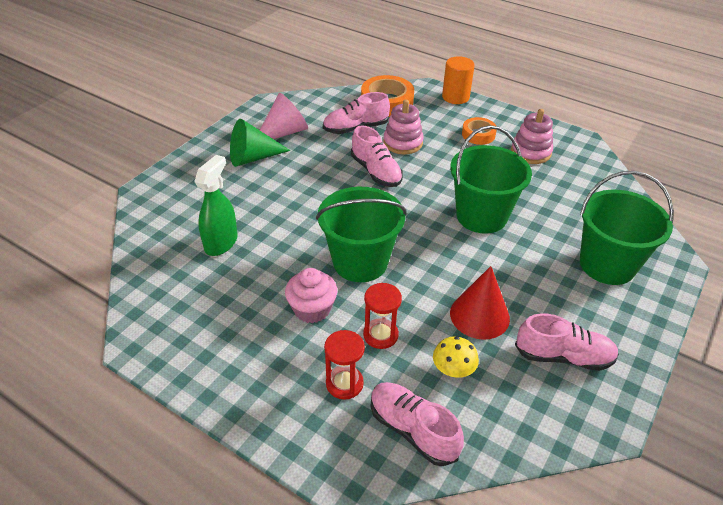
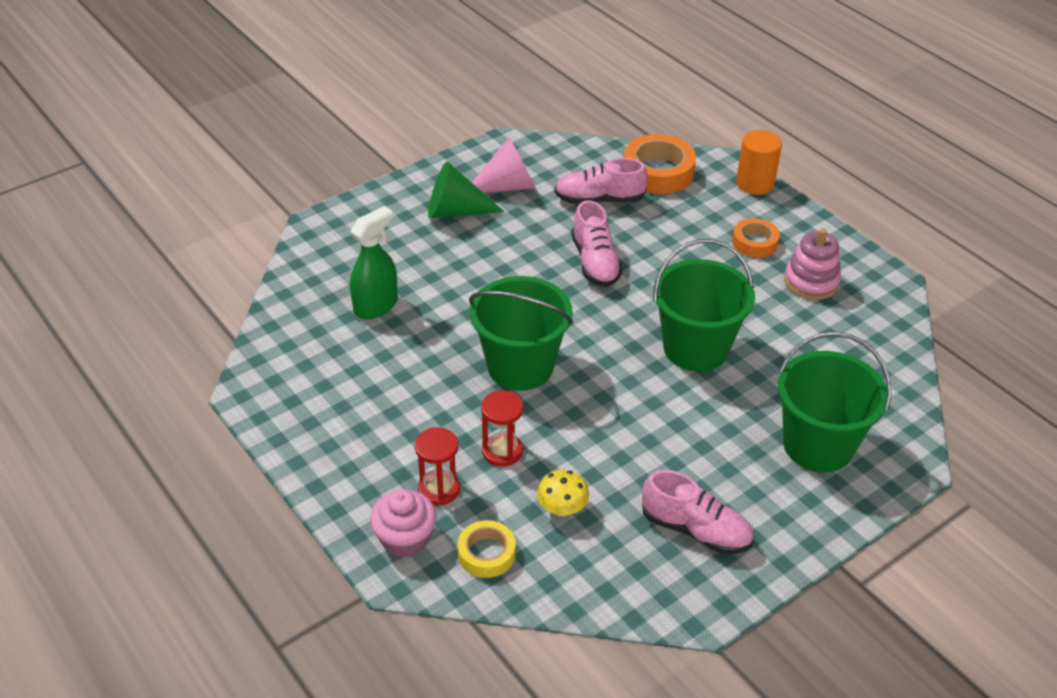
camera: 20 degrees right, 0 degrees up
pink cupcake [285,268,337,323] -> pink cupcake moved to [370,489,436,558]
pink shoe [371,382,464,466] -> yellow tape [457,520,516,578]
pink stacking toy [383,100,424,154] -> none
red cone [450,266,510,340] -> none

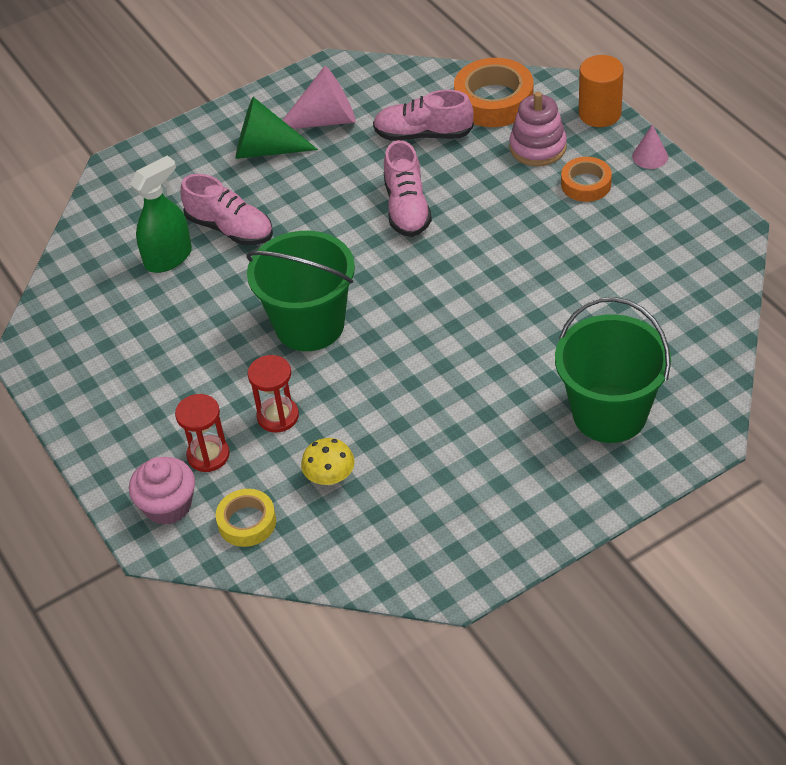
camera: 10 degrees right, 5 degrees up
pink shoe [642,470,754,554] -> pink shoe moved to [180,174,273,245]
green bucket [653,239,755,372] -> none
pink stacking toy [784,228,841,300] -> pink stacking toy moved to [510,92,567,166]
none -> pink cone [632,124,668,169]

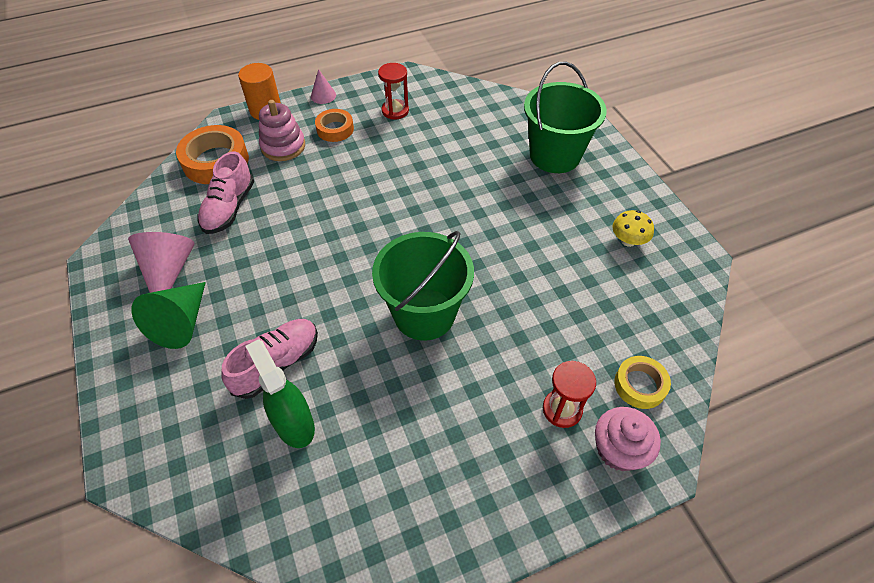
camera: 85 degrees left, 5 degrees up
red hourglass [248,355,299,433] -> red hourglass moved to [378,63,409,120]
yellow mushroom [301,438,355,485] -> yellow mushroom moved to [612,210,654,247]
pink shoe [384,140,432,237] -> none

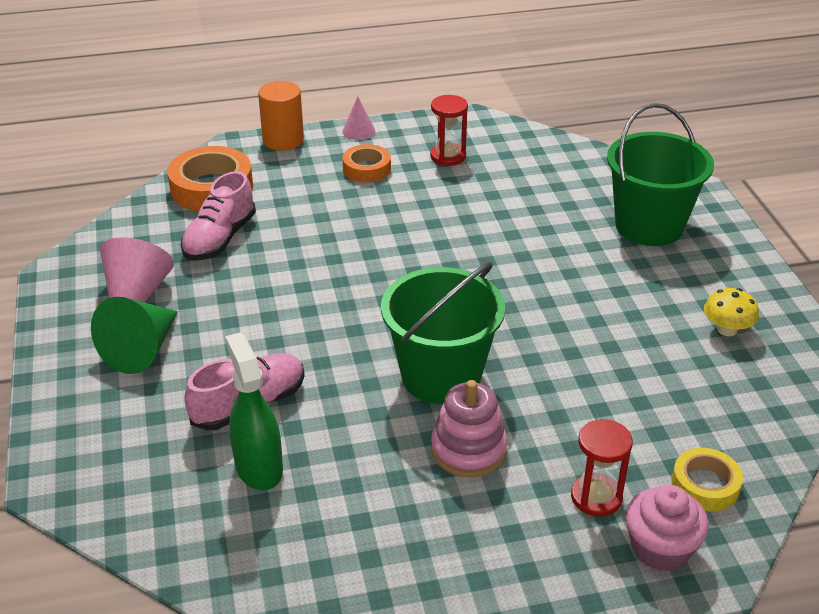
camera: 10 degrees right, 15 degrees down
pink stacking toy [259,100,305,161] -> pink stacking toy moved to [431,380,507,477]

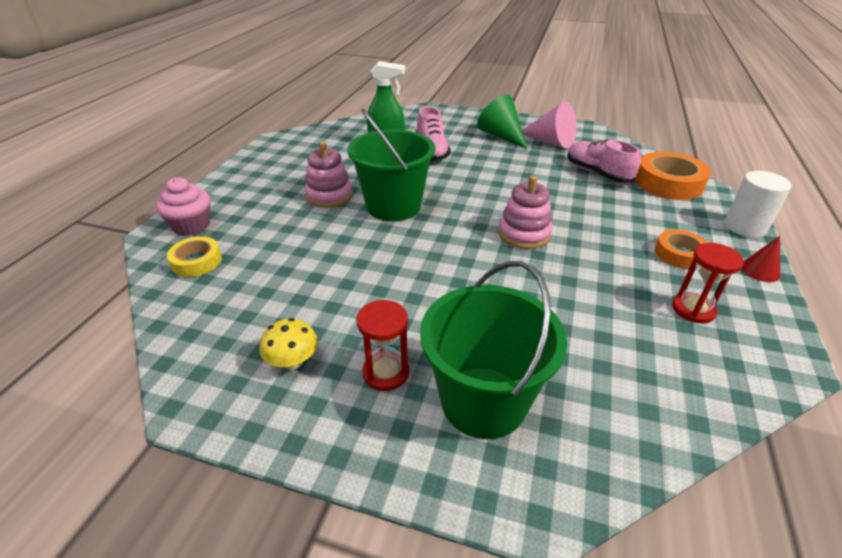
camera: 120 degrees right, 0 degrees up
orange cylinder [258,81,304,151] -> white cylinder [724,171,792,238]
pink cone [342,96,375,140] -> red cone [741,236,780,282]
red hourglass [571,419,633,517] -> red hourglass moved to [356,300,409,391]
none -> pink stacking toy [498,176,552,249]

